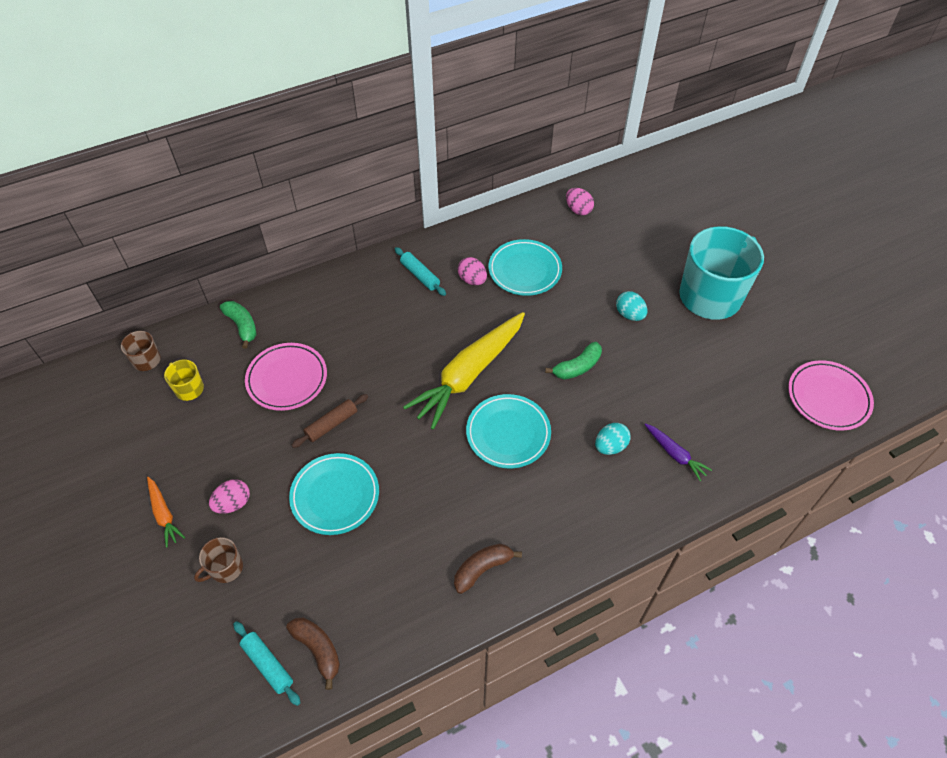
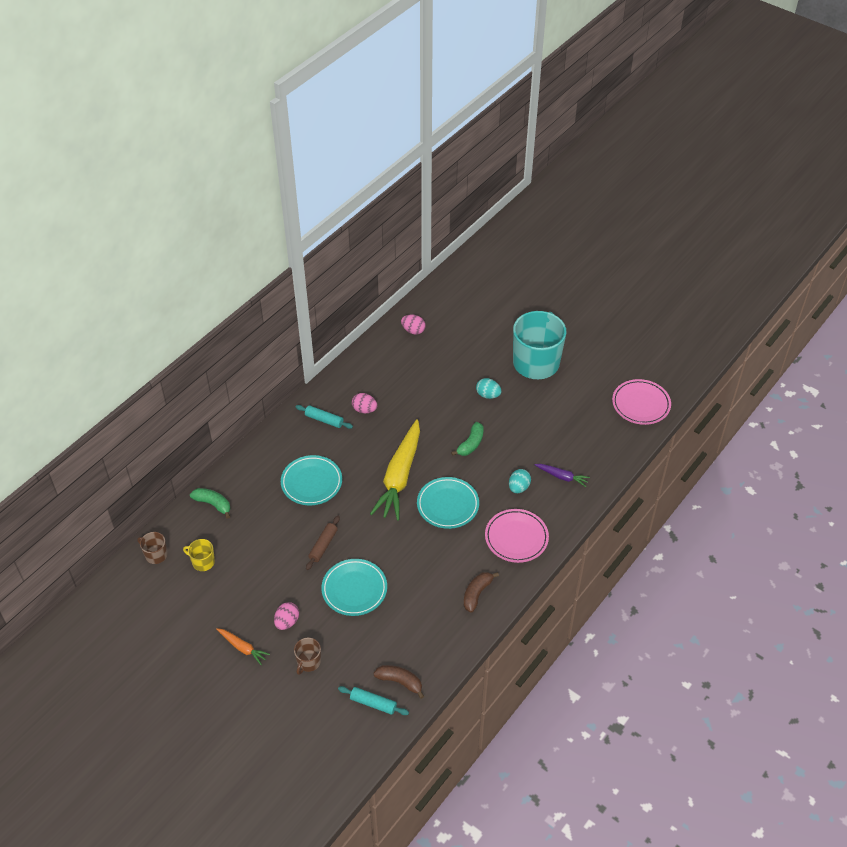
camera: 25 degrees left, 5 degrees down
pink plate [245,343,327,411] -> pink plate moved to [485,509,549,563]
turquoise plate [488,239,562,296] -> turquoise plate moved to [281,455,342,505]

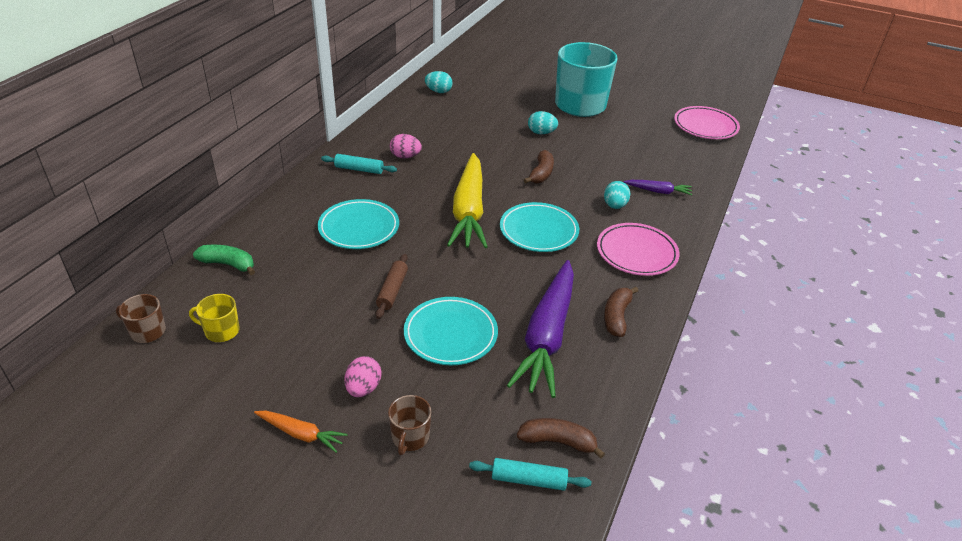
camera: 15 degrees left, 10 degrees down
pink egg [401,315,425,335] -> turquoise egg [425,71,453,93]
green banana [451,422,484,456] -> brown banana [524,150,554,184]
none -> purple carrot [507,260,574,398]

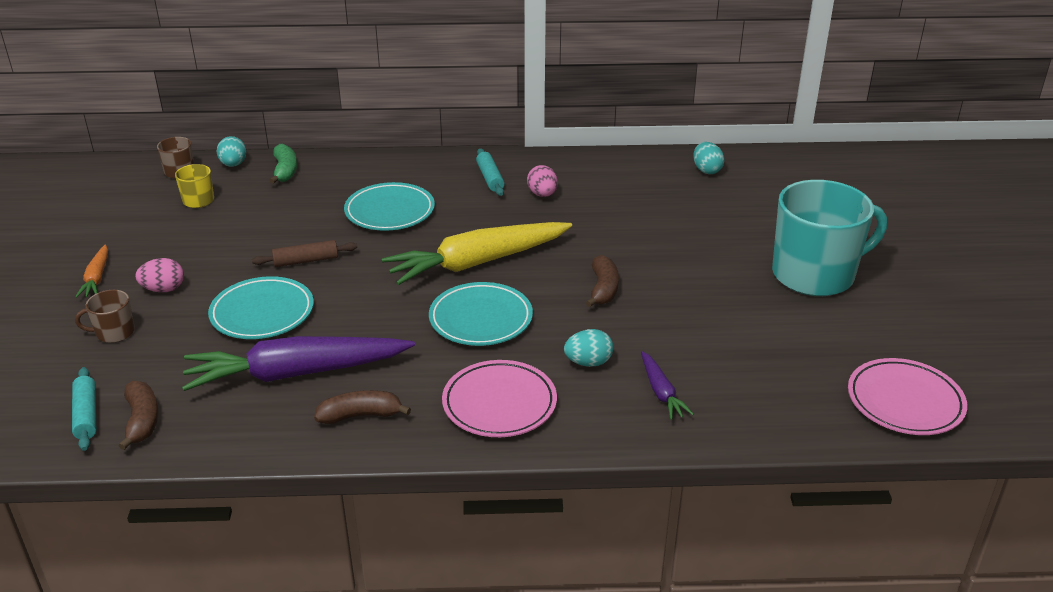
camera: 65 degrees right, 5 degrees down
brown banana [524,150,554,184] -> brown banana turned 75 degrees counterclockwise [586,255,619,307]
turquoise egg [528,111,558,134] -> turquoise egg moved to [216,136,246,167]

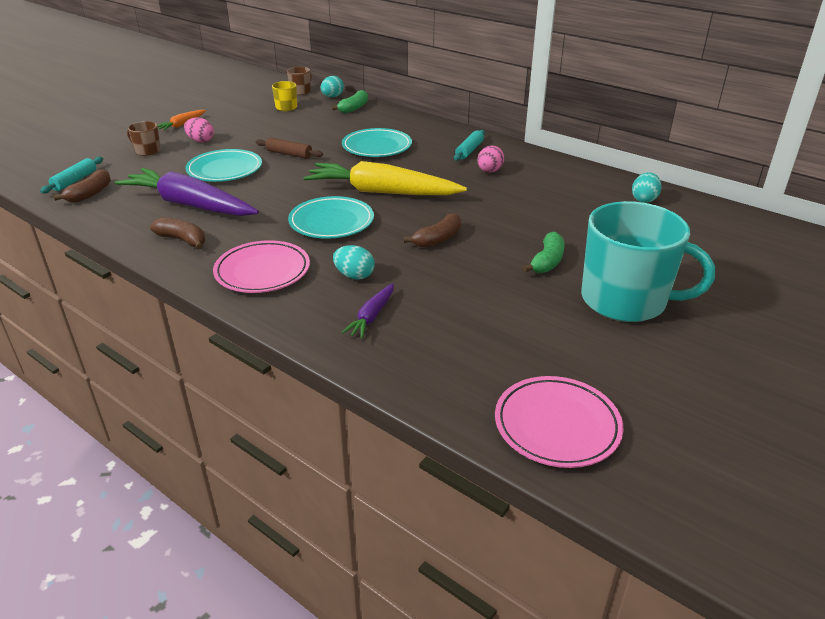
camera: 40 degrees right, 0 degrees up
none -> green banana [523,232,565,273]

